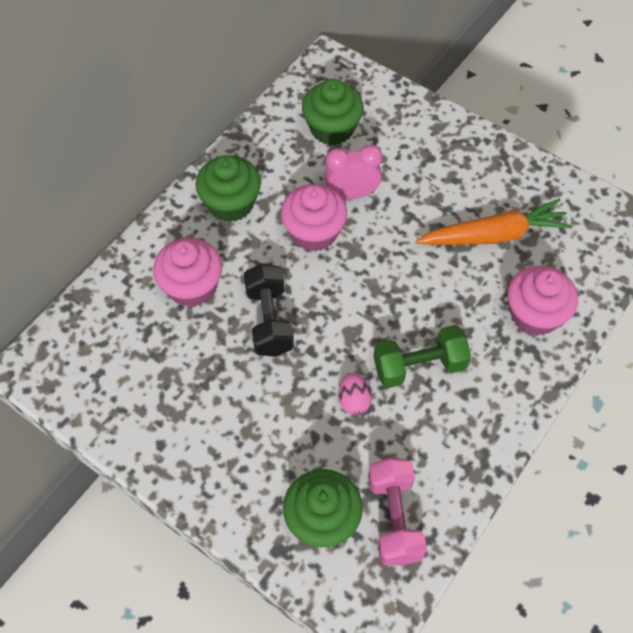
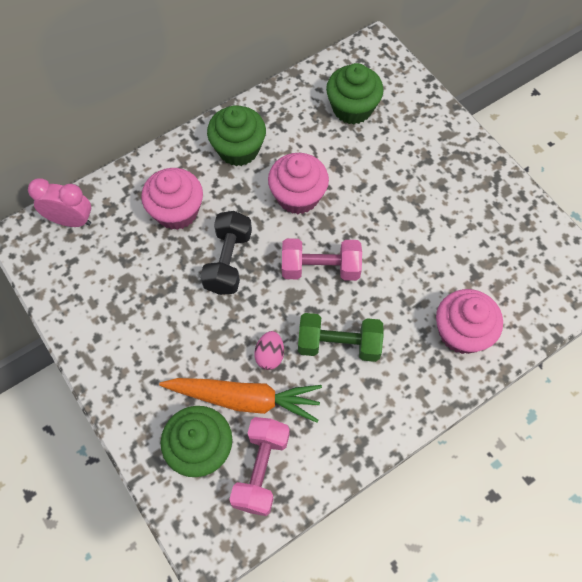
camera: 20 degrees right, 5 degrees up
pink clock [324,144,382,199] -> pink clock moved to [28,178,91,227]
orange carrot [416,198,572,245] -> orange carrot moved to [159,378,322,423]
none -> pink dumbbell [282,238,362,281]

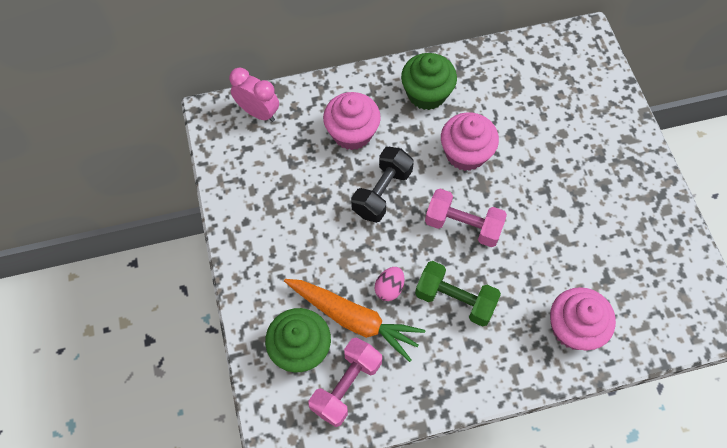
camera: 20 degrees right, 0 degrees up
green cupcake [326,63,384,124] -> none

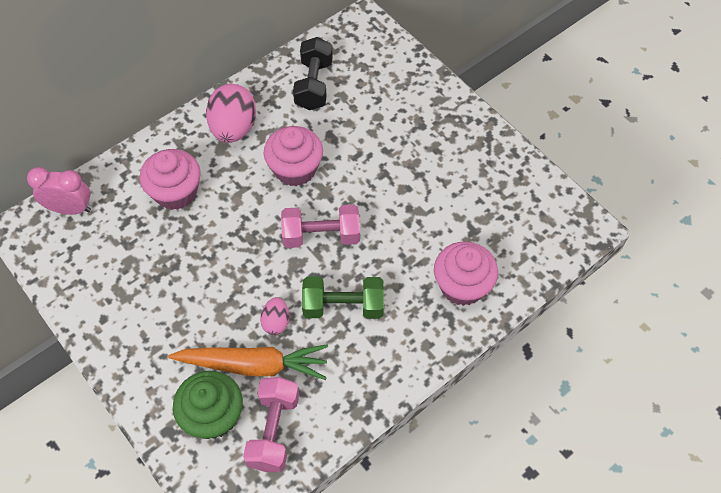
camera: 25 degrees left, 5 degrees down
black dumbbell [351,147,414,223] -> black dumbbell moved to [293,37,333,110]
green cupcake [401,53,457,110] -> pink egg [206,84,256,143]

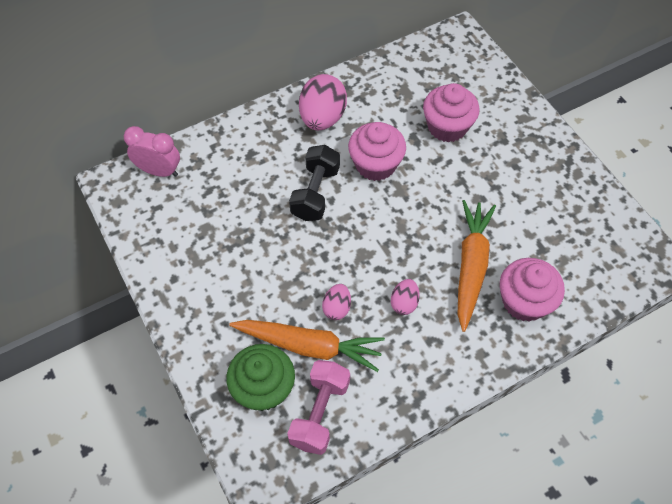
camera: 10 degrees right, 0 degrees up
pink cupcake [140,149,201,210] -> pink cupcake moved to [423,83,480,142]
pink dumbbell [281,204,360,248] -> none
black dumbbell [293,37,333,110] -> black dumbbell moved to [289,145,340,221]
green dumbbell [302,277,384,319] -> pink egg [391,279,420,315]
none -> orange carrot [458,200,496,332]

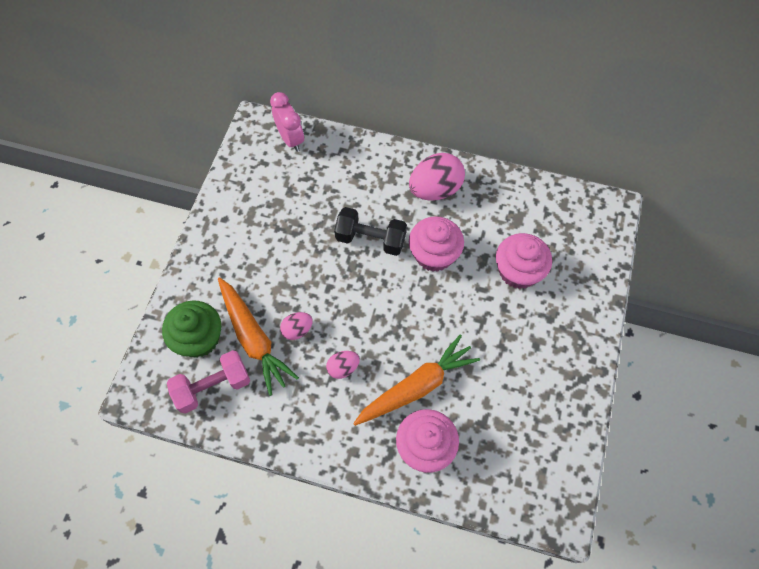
camera: 45 degrees right, 5 degrees up
black dumbbell [289,145,340,221] -> black dumbbell turned 45 degrees clockwise [334,207,407,256]

